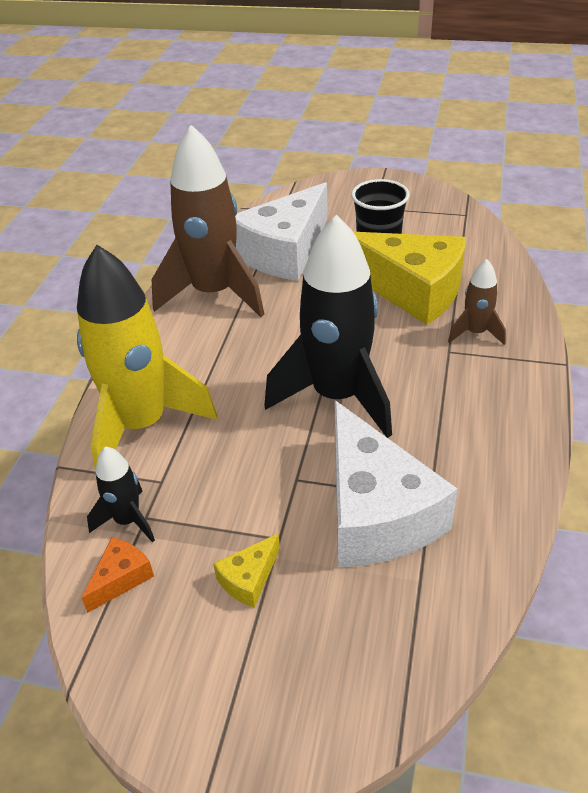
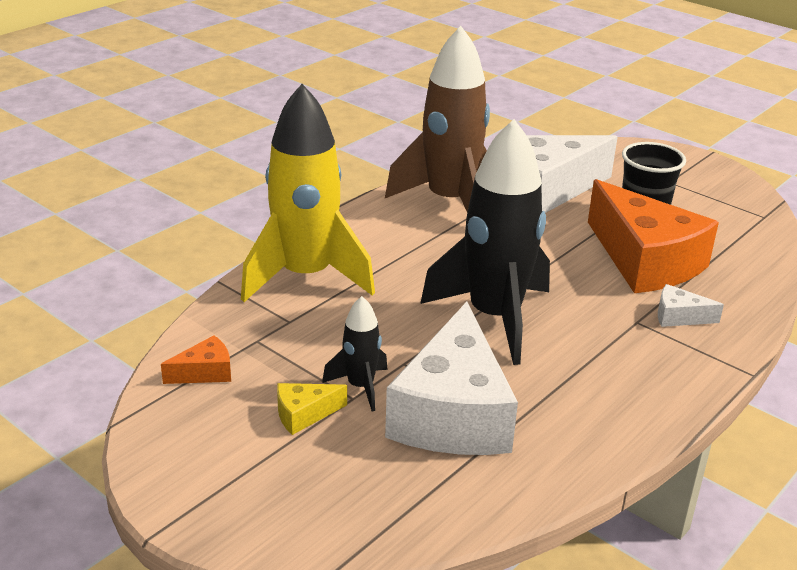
camera: 25 degrees right, 10 degrees down
black rocket [87,446,155,542] -> black rocket moved to [322,296,388,412]
yellow cheese [354,232,466,325] -> orange cheese [588,179,719,293]
brown rocket [448,259,506,345] -> white cheese [658,284,724,327]

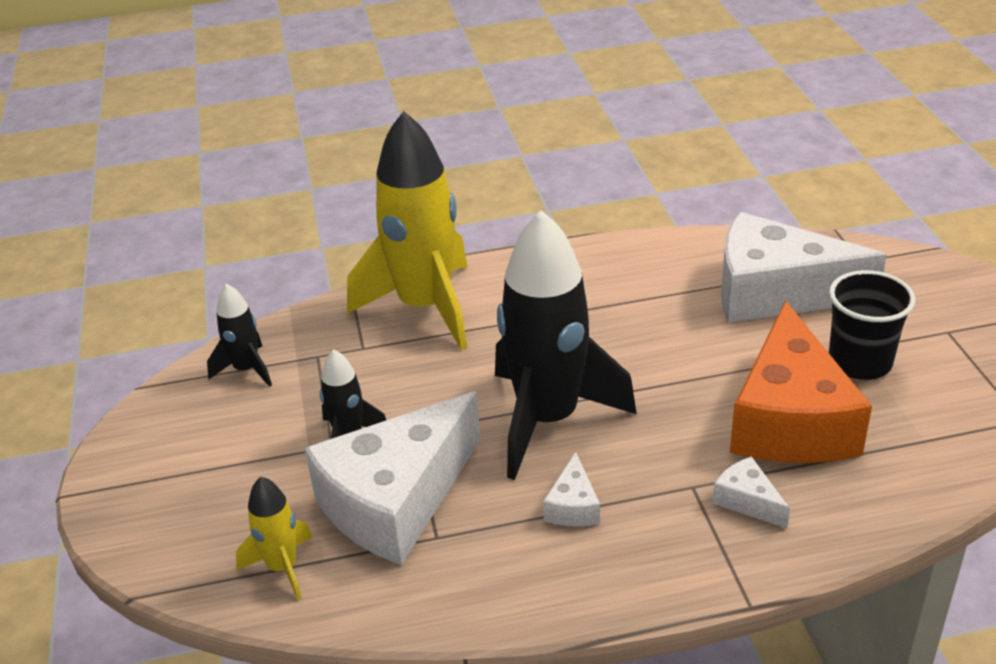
camera: 40 degrees right, 5 degrees up
orange cheese [161,335,231,384] -> black rocket [207,284,272,387]
yellow cheese [277,383,347,435] -> none
brown rocket [385,26,490,212] -> none
none -> yellow rocket [236,477,313,600]
none -> white cheese [543,452,600,527]

